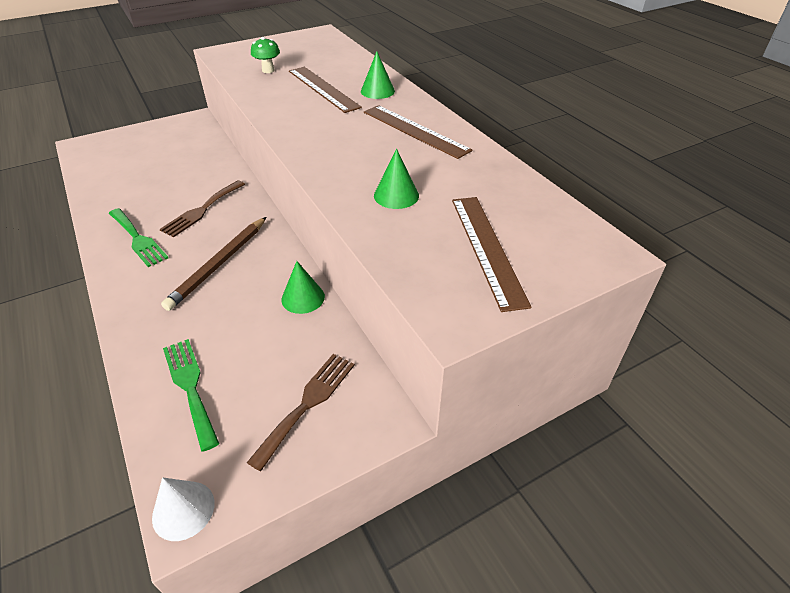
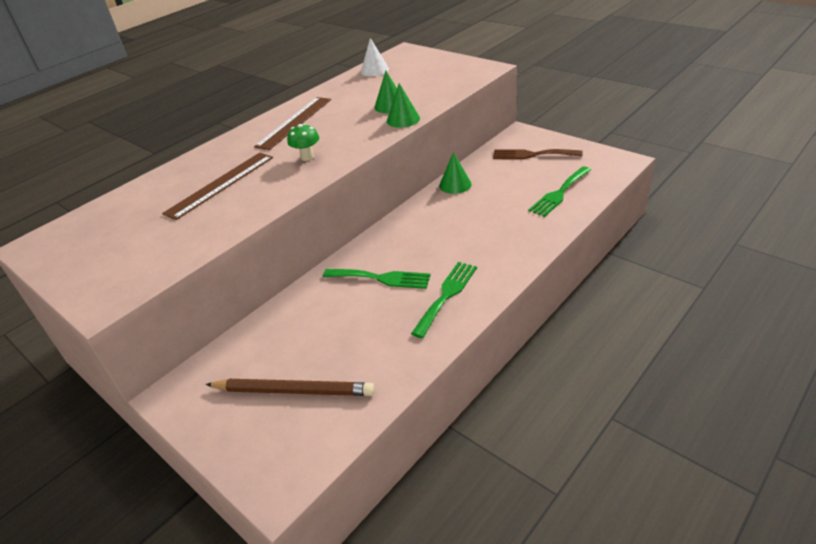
camera: 105 degrees left, 5 degrees down
white cone [152,477,215,541] -> white cone moved to [361,38,389,76]
brown fork [159,180,245,237] -> green fork [323,269,431,289]
brown pencil [161,217,266,311] -> brown pencil moved to [205,379,375,396]
green mushroom [251,37,280,73] -> green mushroom moved to [287,124,319,161]
green cone [361,51,395,99] -> green cone moved to [387,83,420,128]
brown ruler [452,197,532,312] -> none

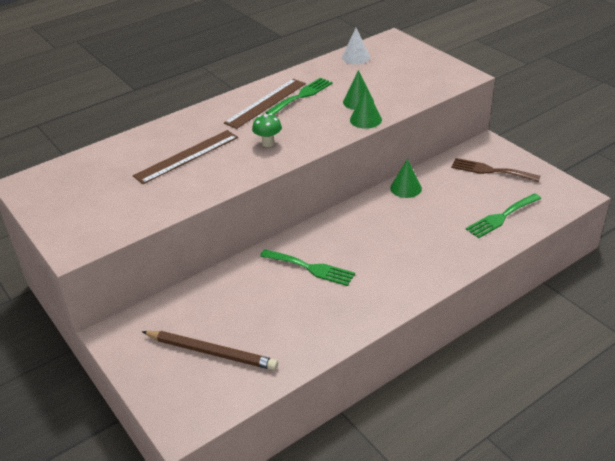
camera: 10 degrees right, 0 degrees up
green fork [411,262,477,338] -> green fork moved to [265,77,333,115]

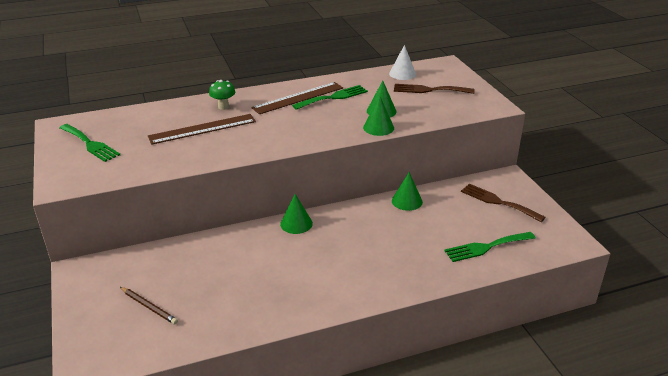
camera: 15 degrees right, 5 degrees down
brown pencil [142,331,278,370] -> brown pencil [120,287,178,325], size x0.59
green mushroom [252,113,282,147] -> green mushroom moved to [209,80,235,110]
green fork [260,249,355,286] -> green fork moved to [59,124,120,162]
none -> green cone [280,194,313,234]
none -> brown fork [394,84,475,94]

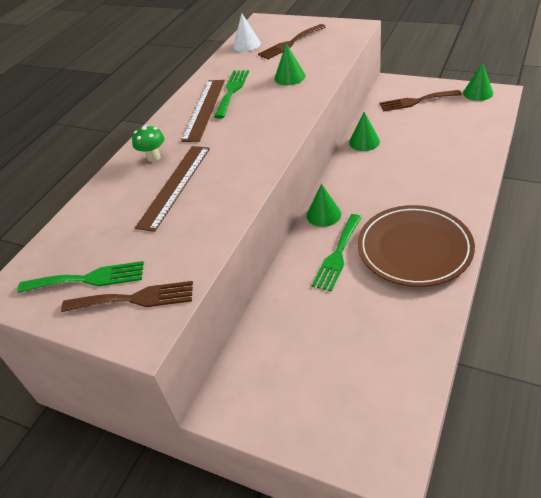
camera: 40 degrees left, 10 degrees up
brown pencil [120,287,178,325] -> none
green cone [363,97,394,136] -> green cone moved to [463,63,493,101]
green fork [444,232,535,262] -> green fork moved to [311,214,362,291]
none -> brown fork [61,281,193,312]
none -> brown plate [358,205,475,287]

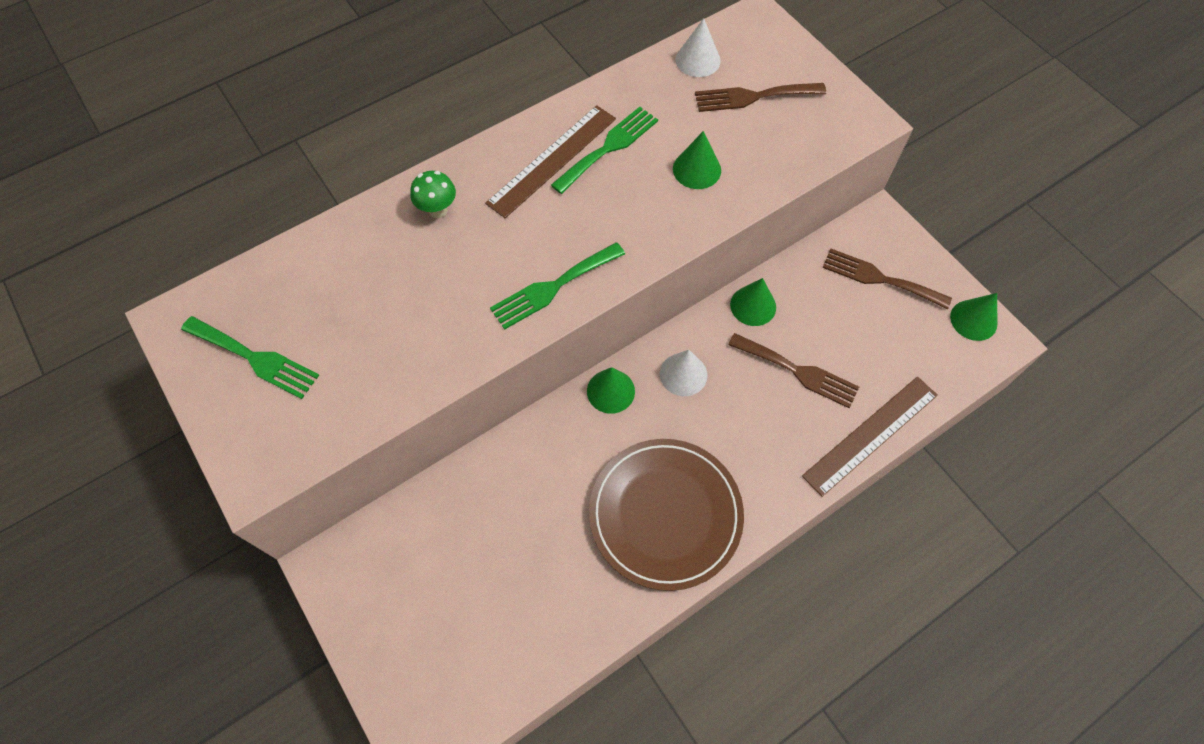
camera: 25 degrees right, 20 degrees up
brown fork [61,281,193,312] -> brown fork moved to [728,333,859,408]
brown ruler [135,146,210,232] -> brown ruler moved to [802,376,938,497]
green fork [311,214,362,291] -> green fork moved to [490,242,625,330]
none -> white cone [660,350,707,396]

